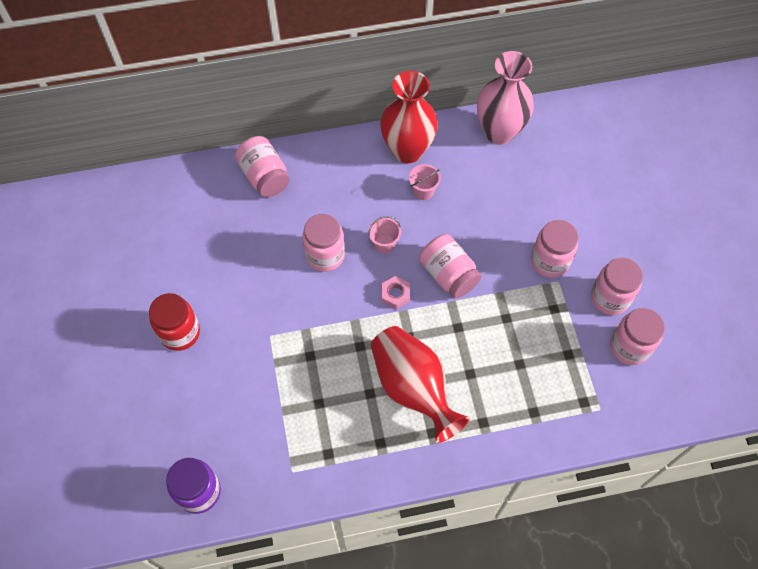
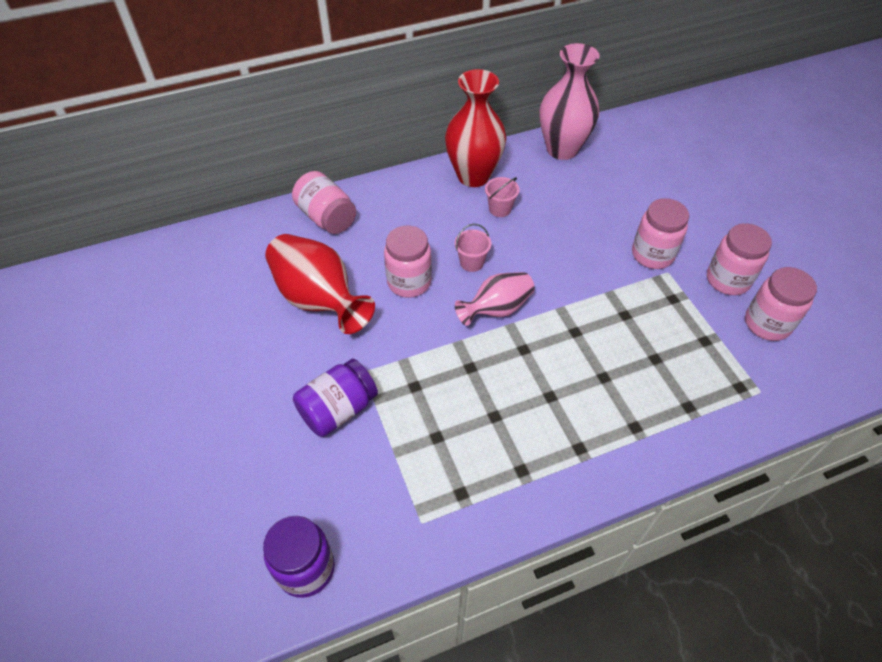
camera: 10 degrees left, 10 degrees down
red jar [149,293,200,351] -> none
red vase [371,326,470,443] -> red vase moved to [265,234,375,334]
pink nut [382,276,410,309] -> pink vase [455,272,535,326]
pink jar [419,234,481,299] -> none
none -> purple jar [293,359,378,437]

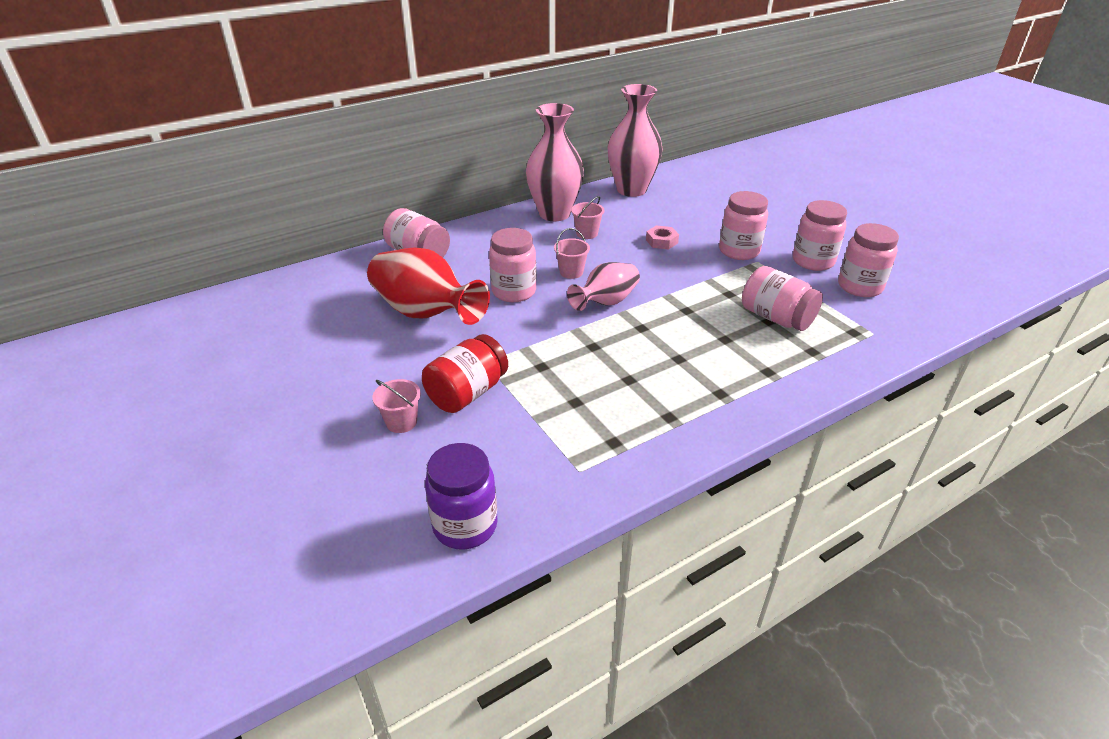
camera: 10 degrees left, 15 degrees down
purple jar [293,359,378,437] -> red jar [422,334,508,413]
red vase [445,69,506,187] -> pink vase [526,103,584,221]
none -> pink bucket [372,379,421,433]
none -> pink nut [646,226,679,249]
none -> pink jar [742,266,823,331]

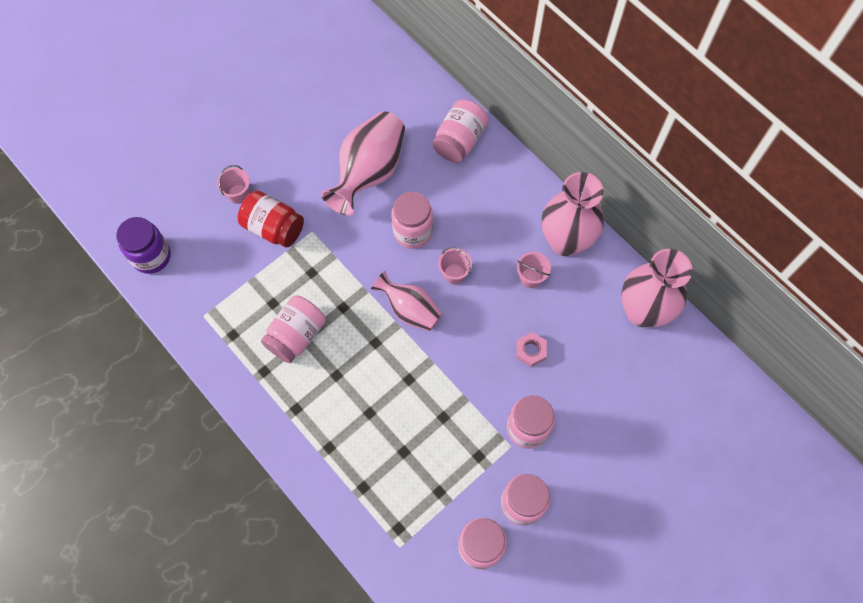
camera: 80 degrees right, 30 degrees up
red vase [367,248,490,325] -> pink vase [321,111,405,215]
pink jar [742,266,823,331] -> pink jar moved to [261,295,326,363]

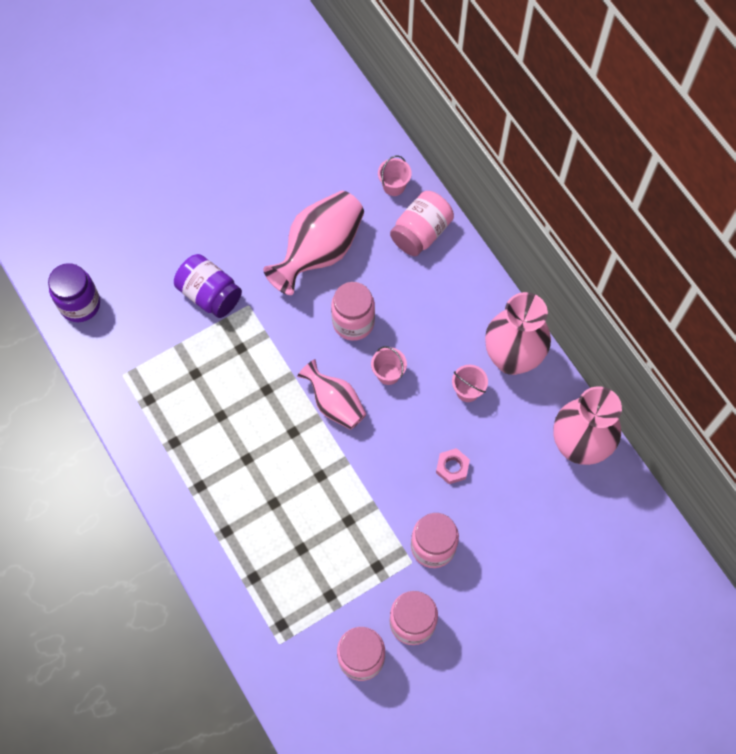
camera: 10 degrees right, 0 degrees up
pink bucket [217,165,250,204] -> pink bucket moved to [378,155,412,196]
red jar [238,191,304,248] -> purple jar [174,254,242,318]
pink jar [261,295,326,363] -> none

